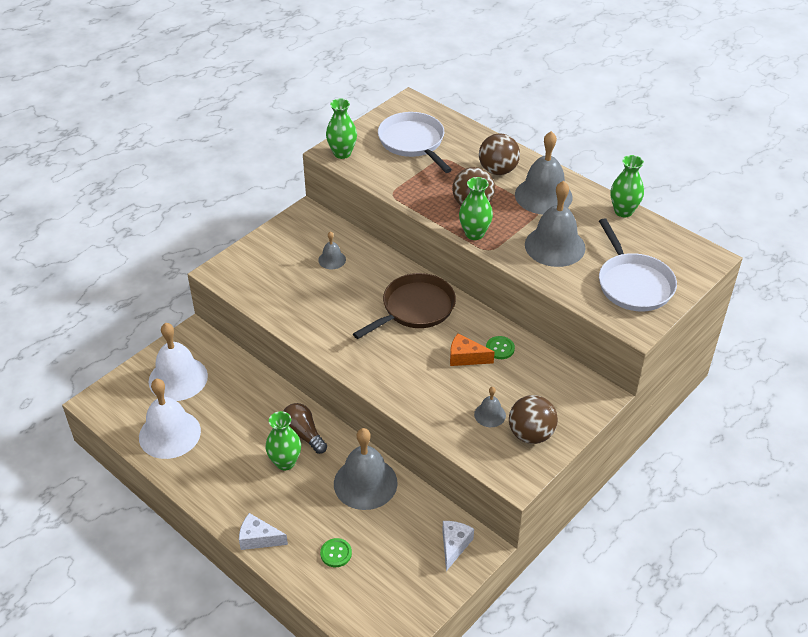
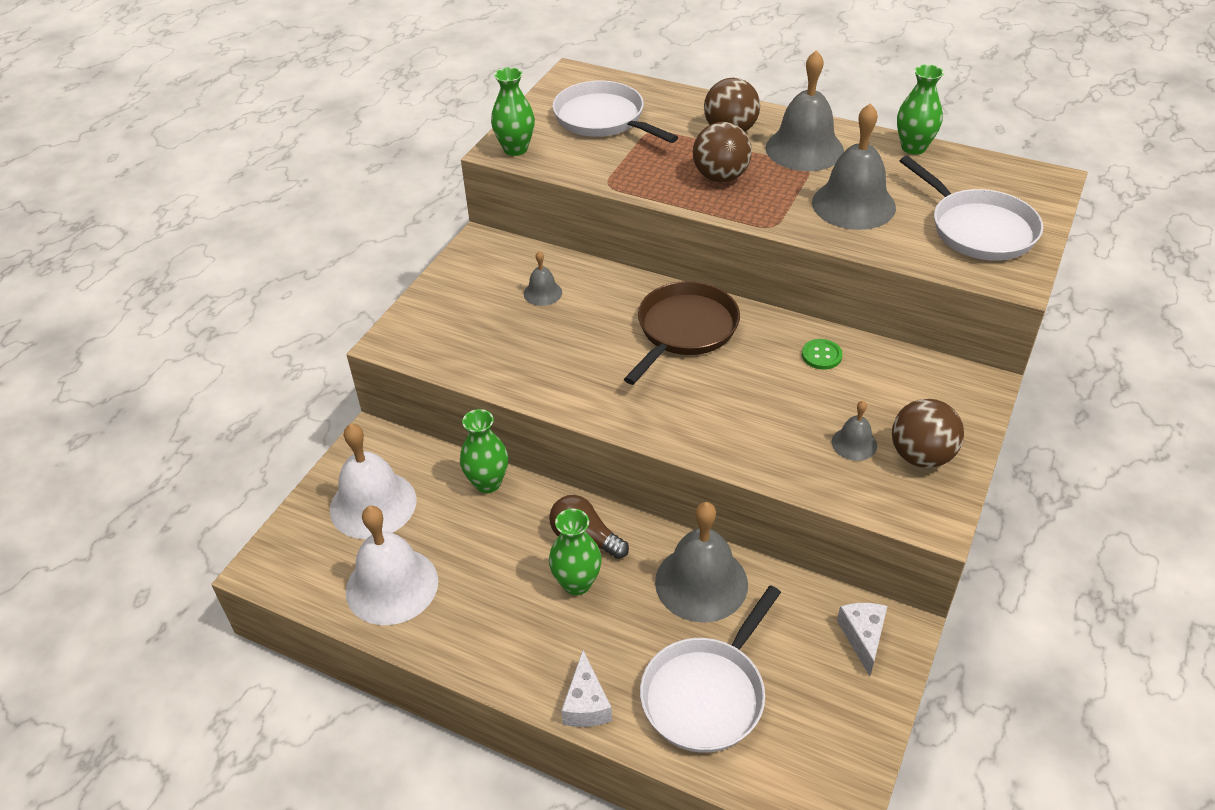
camera: 15 degrees left, 0 degrees up
white cheese [239,513,288,550] -> white cheese turned 90 degrees counterclockwise [561,650,612,727]
green button [320,538,352,567] -> white pan [640,585,781,753]
orange cheese [450,334,495,366] -> none
green vase [459,177,493,240] -> green vase moved to [460,409,508,493]

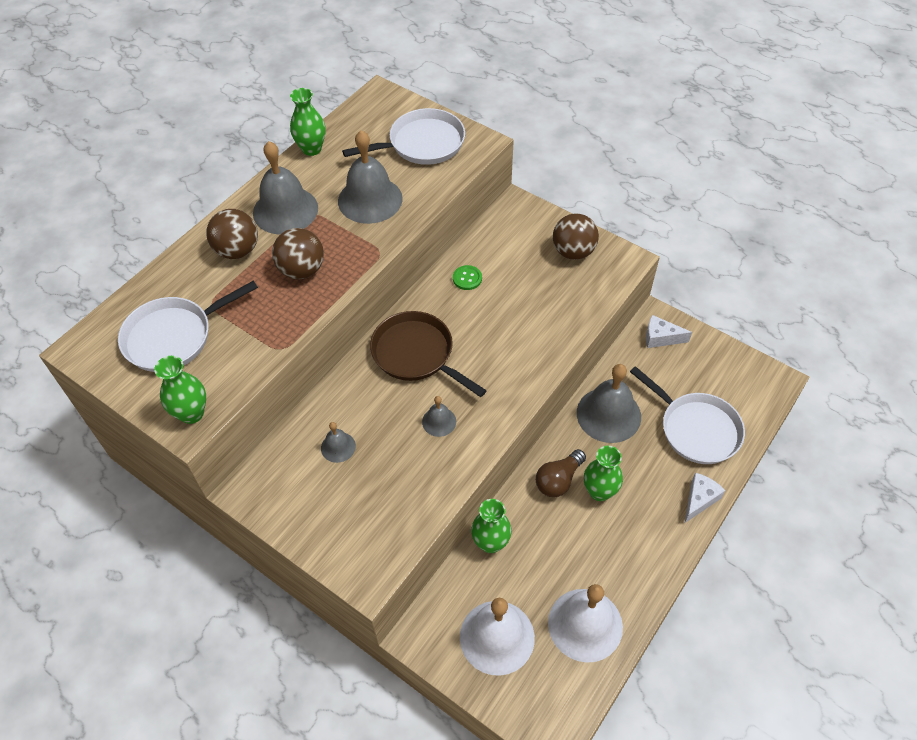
camera: 80 degrees left, 10 degrees up
white cheese [561,650,612,727] -> white cheese turned 60 degrees counterclockwise [685,473,725,523]
grey bell [832,401,877,461] -> grey bell moved to [422,396,456,437]

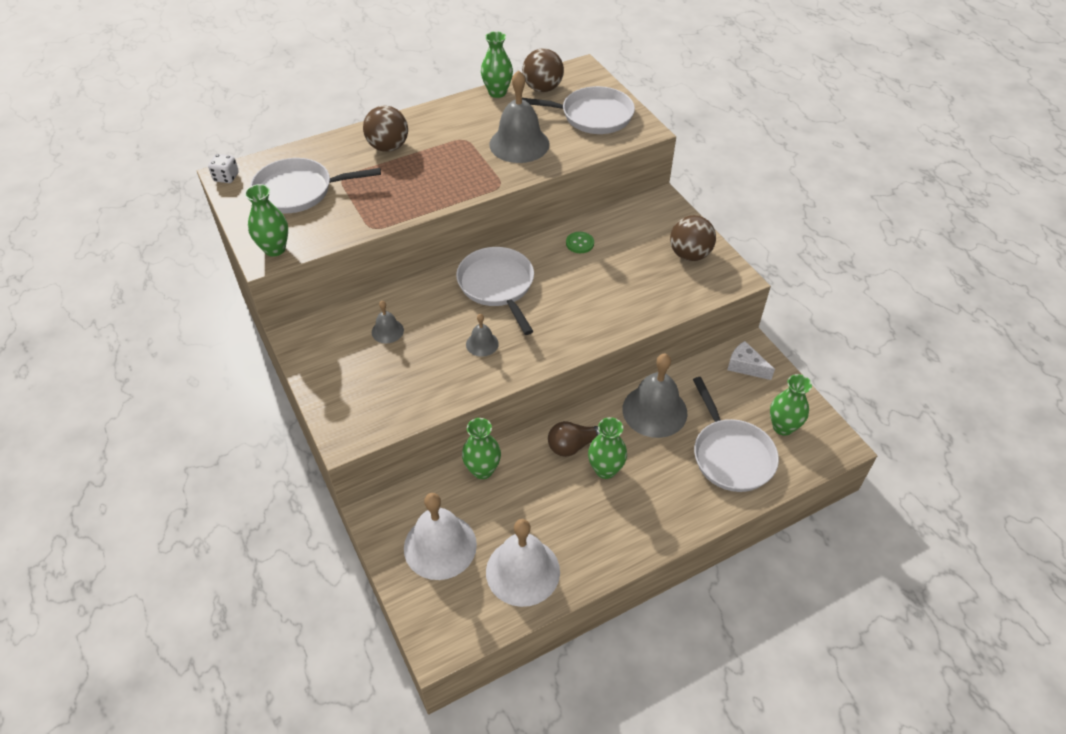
camera: 25 degrees right, 5 degrees down
grey bell [253,141,318,235] -> none
brown ball [272,228,324,279] -> brown ball moved to [522,48,564,92]
brown pan [370,311,487,397] -> white pan [456,247,534,335]
white cheese [685,473,725,523] -> none
none -> white dice [208,154,239,183]
none -> green vase [770,374,812,436]

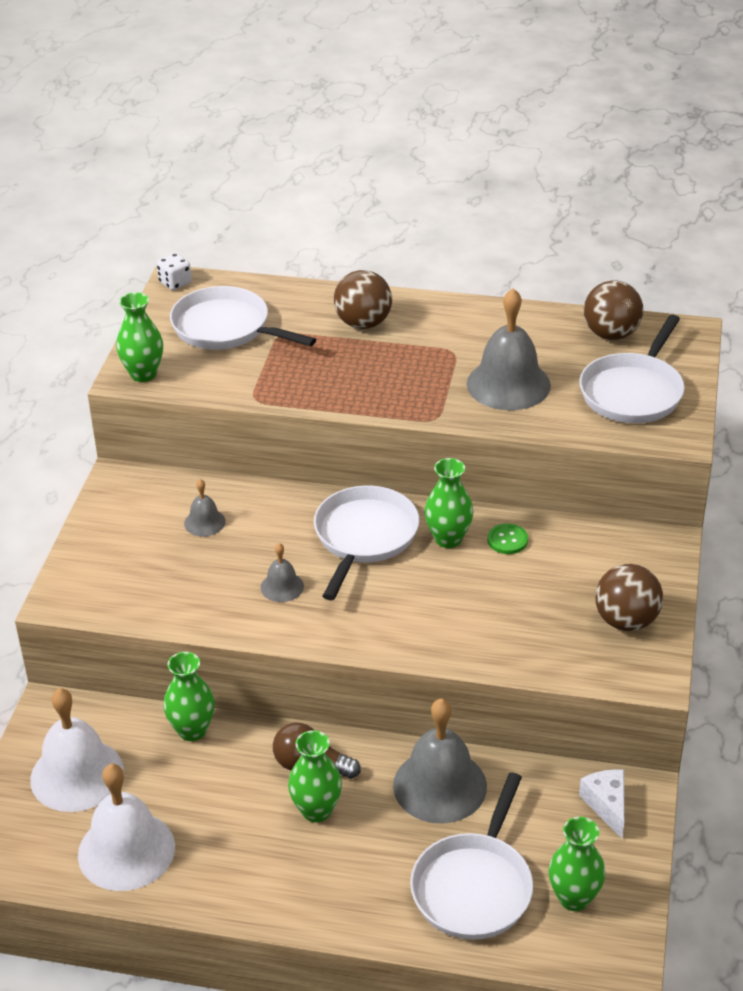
camera: 40 degrees right, 10 degrees down
green vase [481,31,513,98] -> green vase moved to [424,458,474,548]
white pan [522,86,635,134] -> white pan turned 75 degrees clockwise [579,315,685,423]

